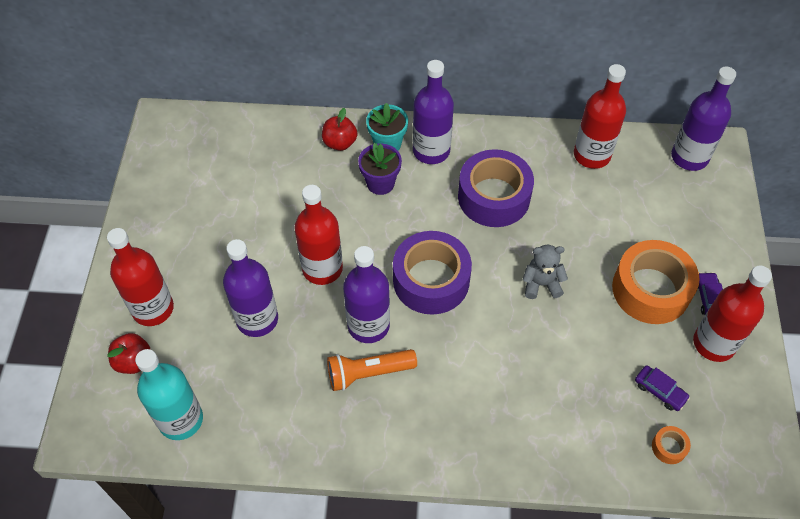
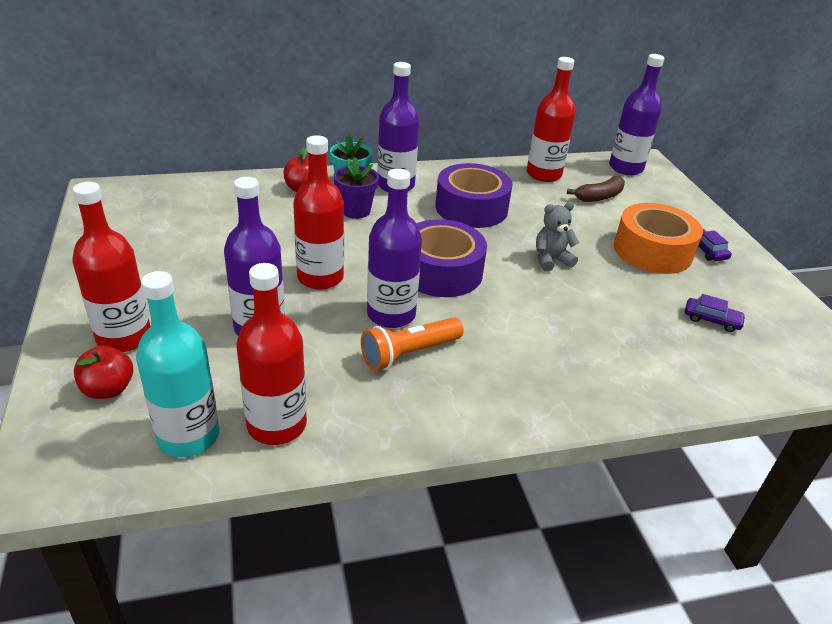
camera: 20 degrees left, 20 degrees down
orange tape [652,426,691,464] -> none
red bottle [693,266,772,362] -> red bottle moved to [236,263,307,445]
none -> brown banana [567,176,625,202]

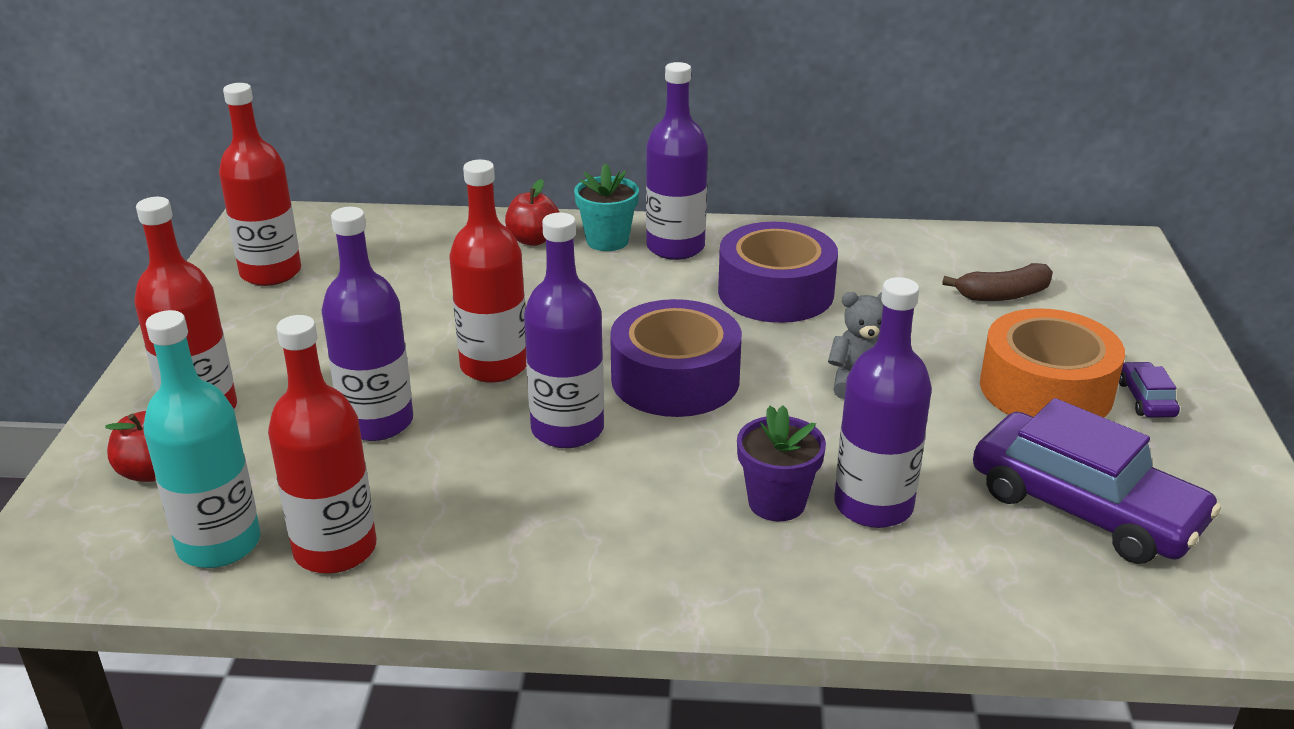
camera: 20 degrees right, 5 degrees down
purple flower pot [334,157,379,219] -> purple flower pot moved to [737,405,826,521]
orange flashlight [361,317,464,371] -> none
red bottle [527,57,576,182] -> red bottle moved to [219,83,301,286]
purple bottle [609,54,664,175] -> purple bottle moved to [834,277,932,528]
purple car [685,294,746,332] -> purple car [973,398,1221,564], size x2.38

